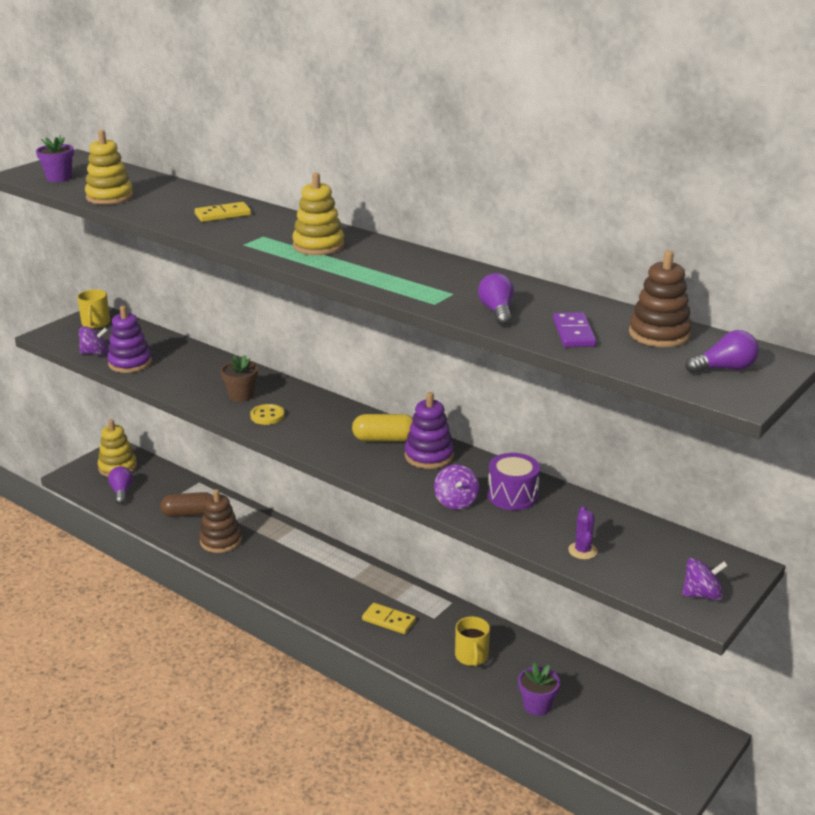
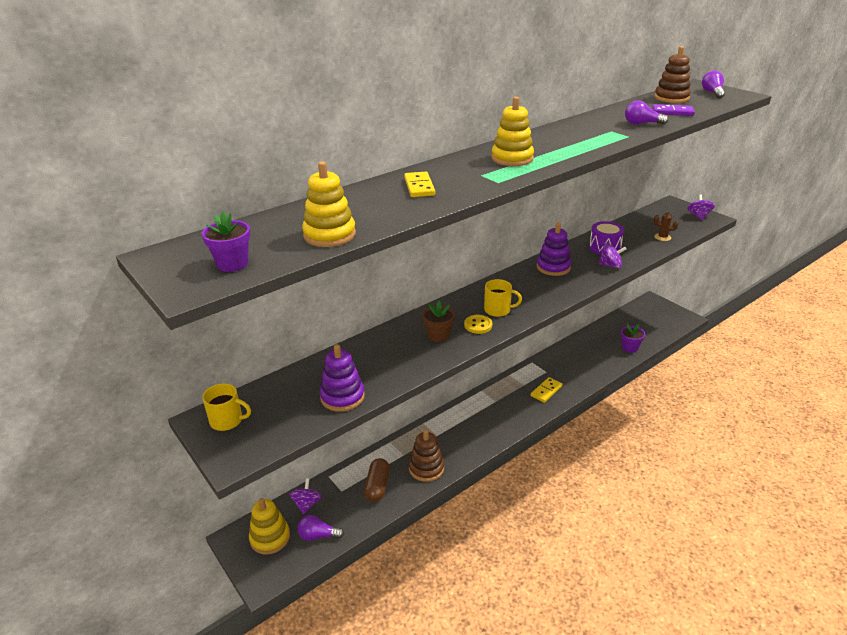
camera: 75 degrees left, 5 degrees up
purple spinning top [79,326,108,356] -> purple spinning top moved to [289,478,322,514]
yellow capsule [352,414,413,441] -> none
yellow mug [455,616,490,666] -> yellow mug moved to [484,279,522,317]
purple cactus [568,506,598,559] -> brown cactus [654,213,679,241]

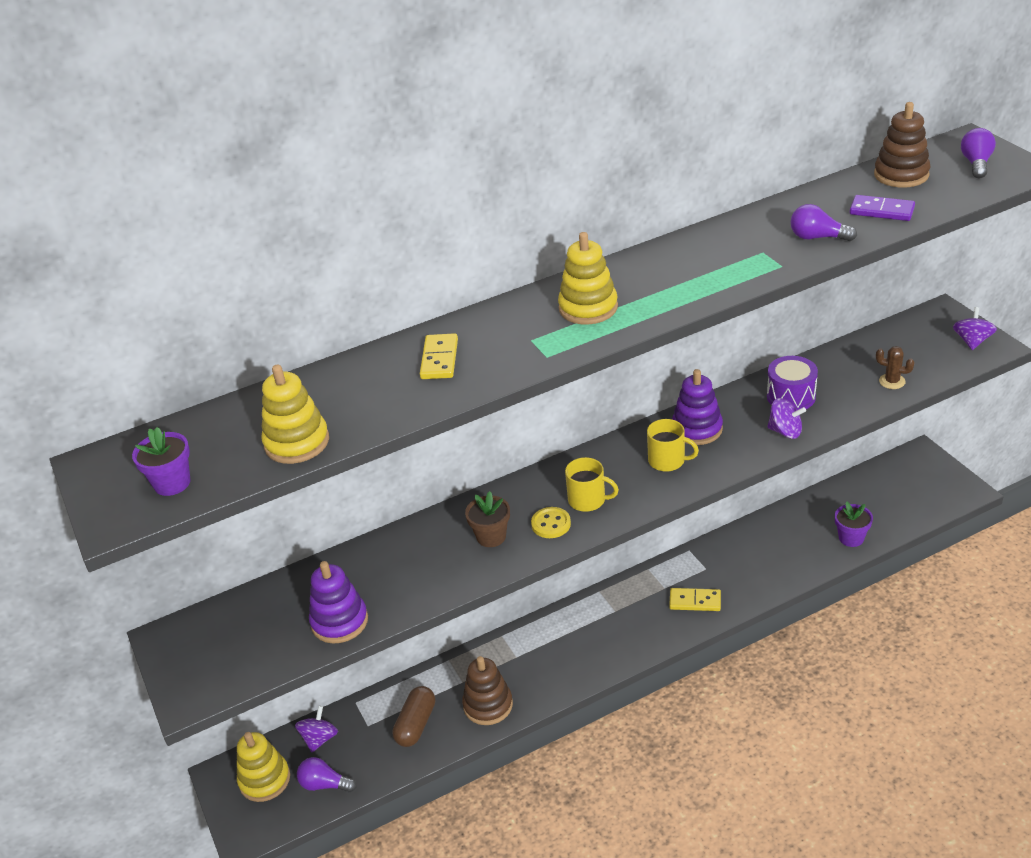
camera: 15 degrees right, 5 degrees up
yellow mug [202,383,251,431] -> yellow mug moved to [647,419,699,472]
yellow domino [531,377,562,403] -> yellow domino turned 45 degrees clockwise [669,588,721,611]

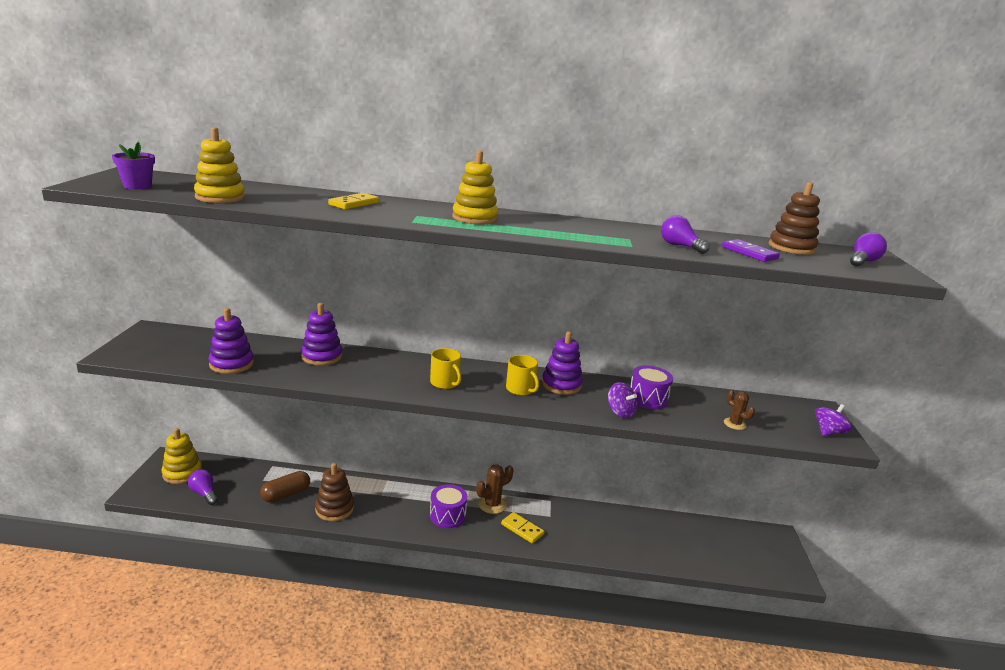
camera: 25 degrees right, 15 degrees down
purple spinning top [295,706,338,752] -> none
brown flower pot [465,491,510,547] -> none
yellow button [531,507,571,538] -> none
purple flower pot [835,501,873,547] -> none
none -> purple stacking toy [301,303,342,365]
none -> purple drum [430,484,467,528]
none -> brown cactus [476,465,513,514]

